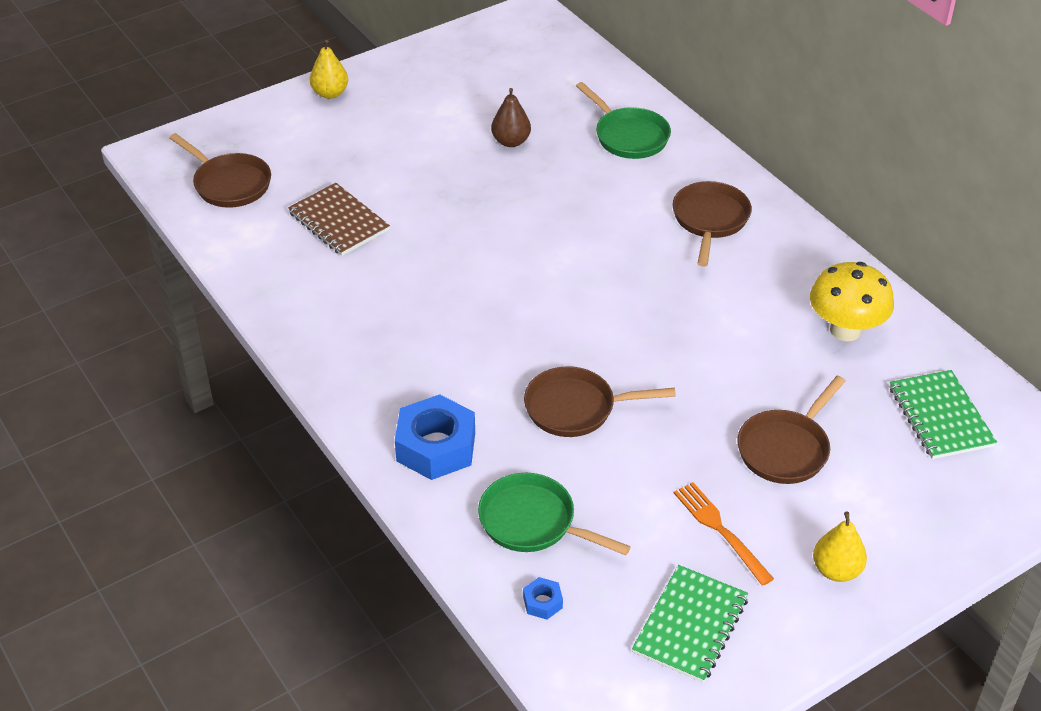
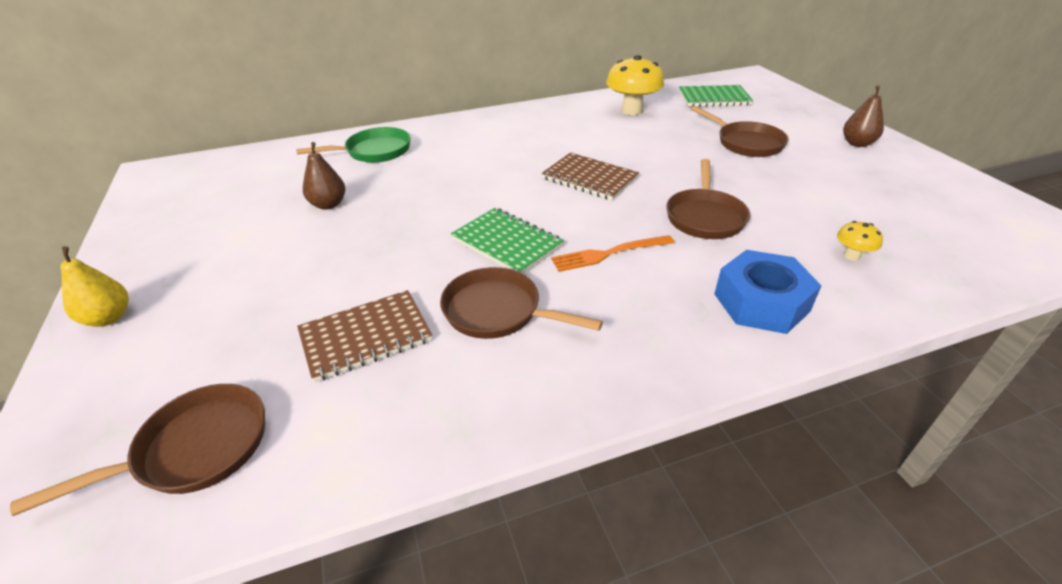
camera: 75 degrees left, 5 degrees down
green pan [478,473,631,555] -> yellow mushroom [837,221,883,261]
blue nut [523,577,563,619] -> none
green notebook [632,565,748,683] -> green notebook moved to [451,208,564,274]
brown pan [673,181,752,267] -> brown pan moved to [440,267,603,339]
orange fork [674,482,774,586] -> orange fork moved to [551,235,675,272]
yellow pear [813,512,867,582] -> brown pear [843,85,884,147]
none -> brown notebook [542,153,639,200]

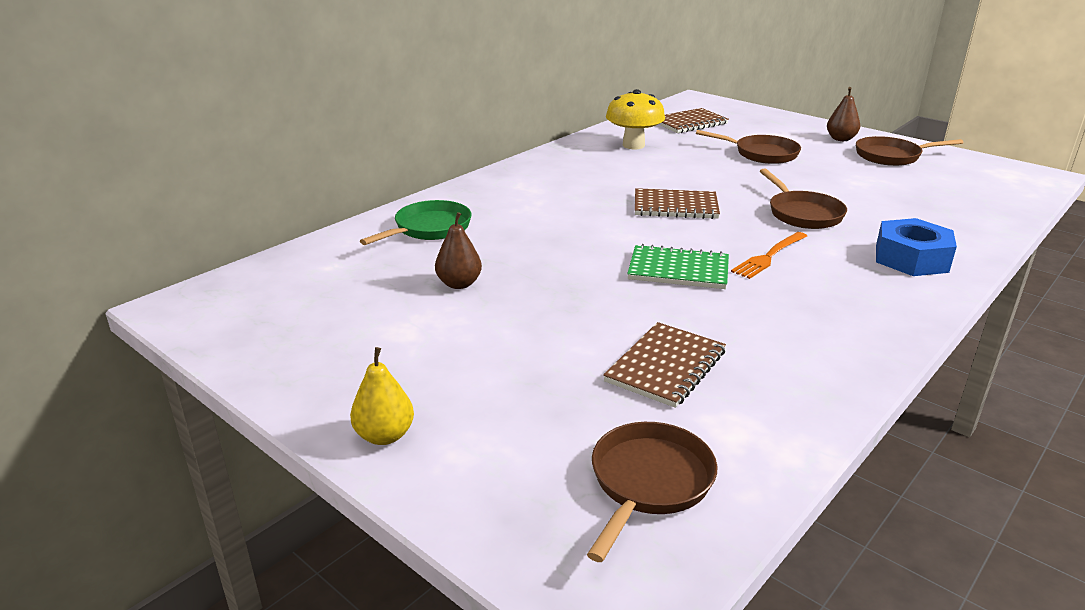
camera: 30 degrees left, 10 degrees down
brown pan [440,267,603,339] -> brown pan moved to [856,136,963,166]
green notebook [679,85,753,107] -> brown notebook [658,108,729,133]
yellow mushroom [837,221,883,261] -> none

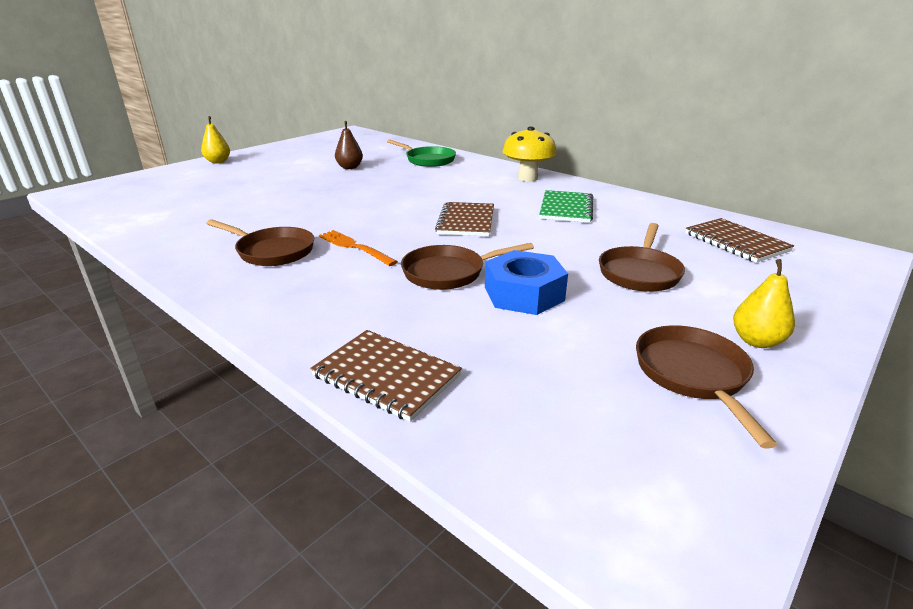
camera: 90 degrees right, 0 degrees up
brown pan [587,422,717,562] -> brown pan moved to [206,219,314,266]
brown notebook [603,322,726,408] -> brown notebook moved to [310,330,462,422]
yellow mushroom [606,89,665,149] -> yellow mushroom moved to [503,126,557,182]
green notebook [627,244,729,289] -> green notebook moved to [539,190,593,223]
brown pear [827,87,860,141] -> yellow pear [733,259,795,348]
blue nut [876,218,957,276] -> blue nut moved to [485,250,568,315]

